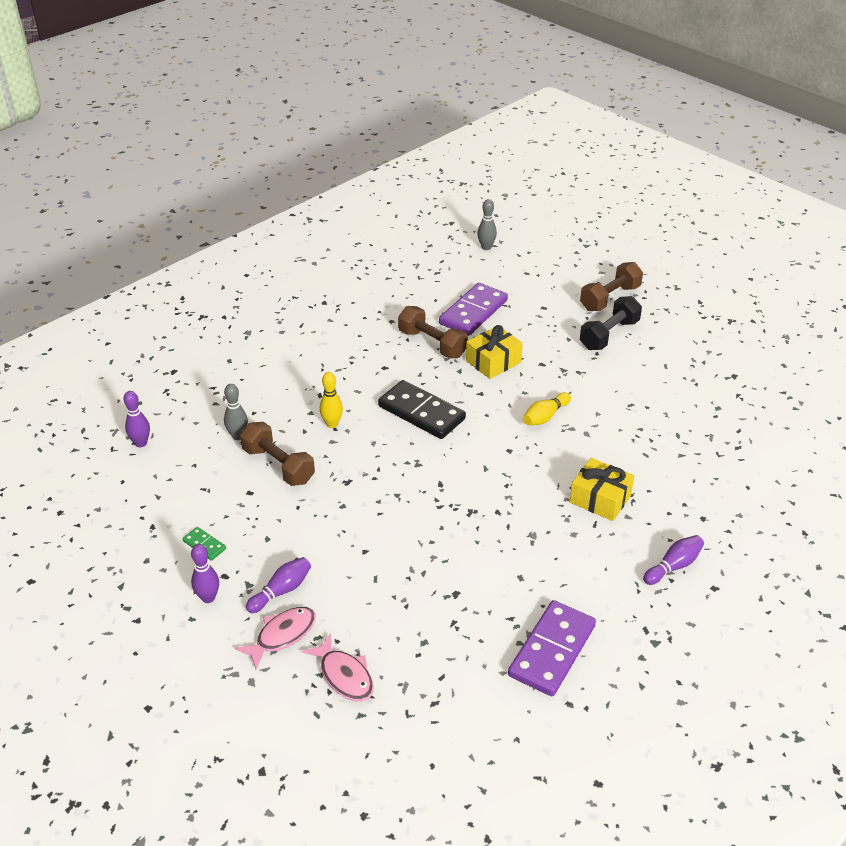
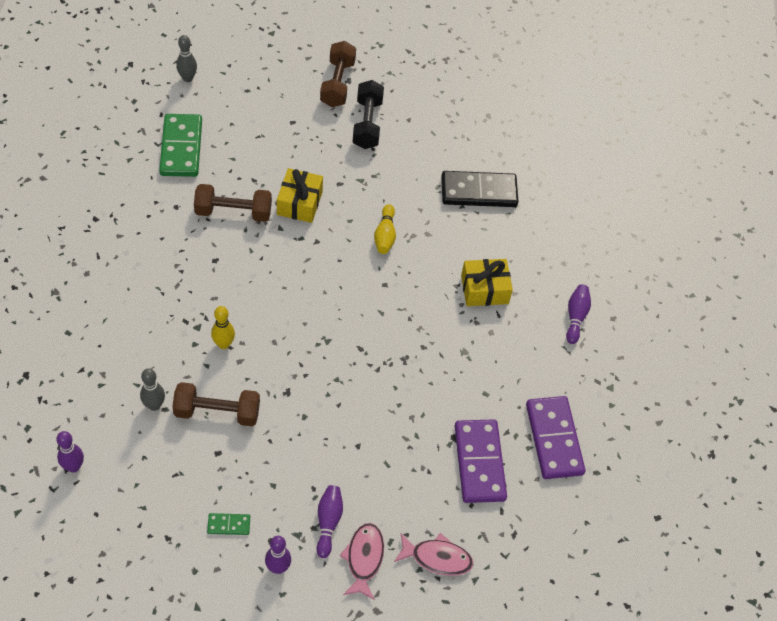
camera: 45 degrees left, 15 degrees up
black domino [378,380,466,439] -> black domino moved to [441,171,519,207]
purple domino [439,283,508,336] -> purple domino moved to [455,419,507,503]
none -> green domino [159,114,202,177]

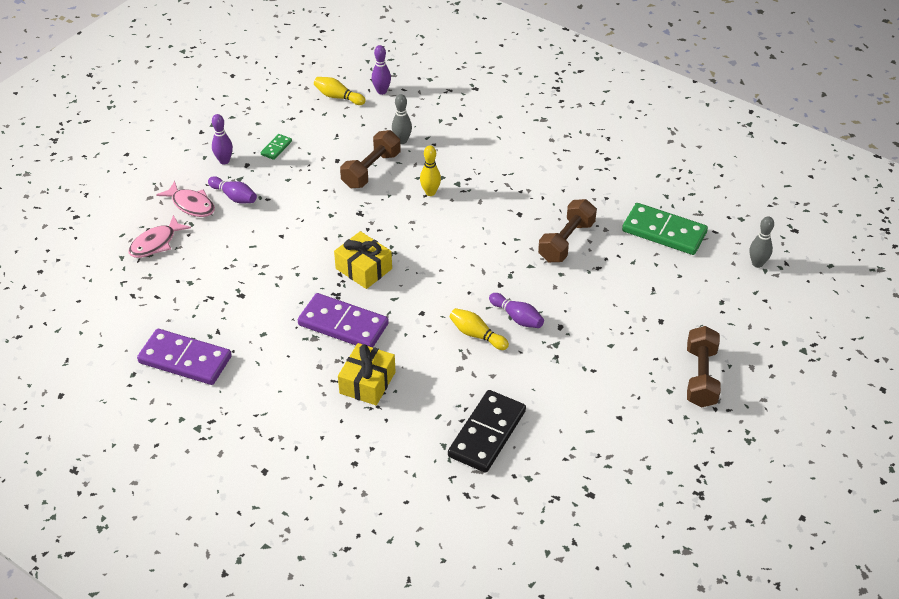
camera: 125 degrees right, 10 degrees down
yellow gift [277,168,323,223] -> yellow gift moved to [334,231,392,289]
brown dumbbell [320,41,356,107] -> brown dumbbell turned 60 degrees clockwise [687,326,721,408]
black dumbbell [353,80,384,149] -> none
purple domino [455,419,507,503] -> purple domino moved to [298,293,389,347]
purple bowling pin [566,284,591,344] -> purple bowling pin moved to [489,293,544,328]
none -> yellow bowling pin [314,77,366,105]

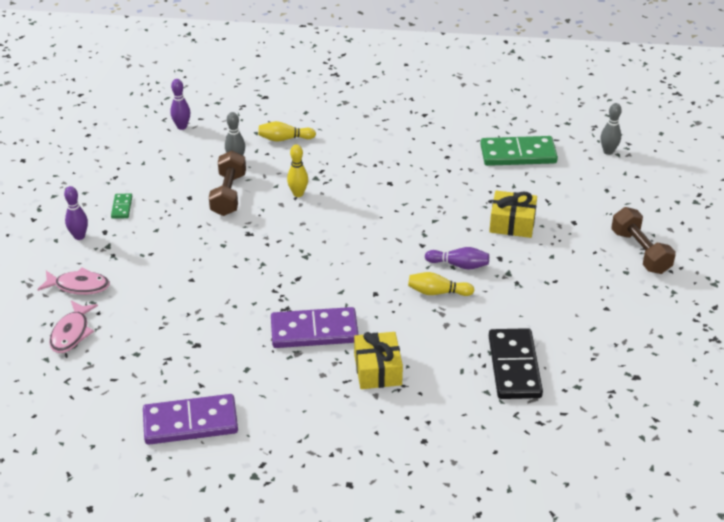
camera: 30 degrees left, 5 degrees down
purple bowling pin [208,176,257,203] -> none
yellow bowling pin [314,77,366,105] -> yellow bowling pin moved to [258,121,316,141]
yellow gift [334,231,392,289] -> yellow gift moved to [489,191,537,238]
brown dumbbell [538,199,597,262] -> none

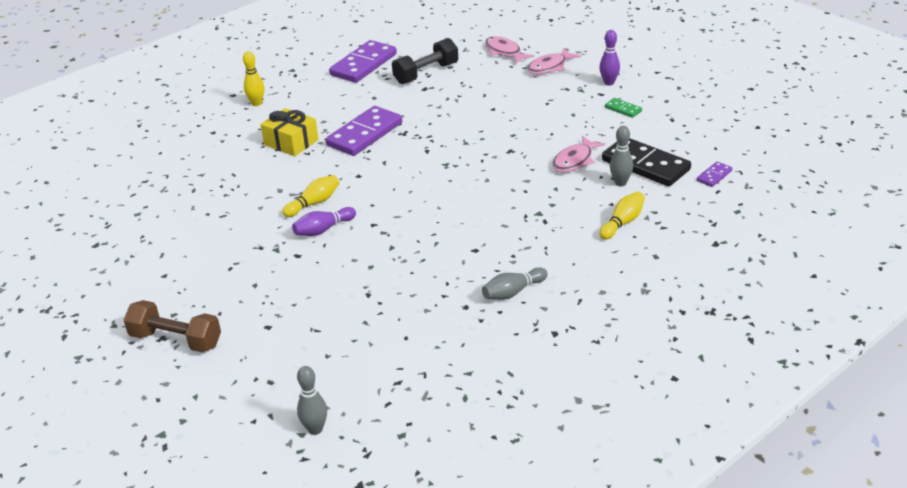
camera: 135 degrees right, 5 degrees down
purple bowling pin [170,79,191,130] -> purple domino [697,161,732,187]
brown dumbbell [209,151,246,216] -> pink fish [552,136,605,172]
yellow bowling pin [287,144,308,197] -> yellow bowling pin moved to [243,51,264,106]
green domino [480,136,558,166] -> none
yellow gift [489,191,537,238] -> none
black domino [489,328,543,399] -> black domino moved to [602,138,691,186]
none -> black dumbbell [392,38,458,84]
none -> grey bowling pin [482,267,548,300]

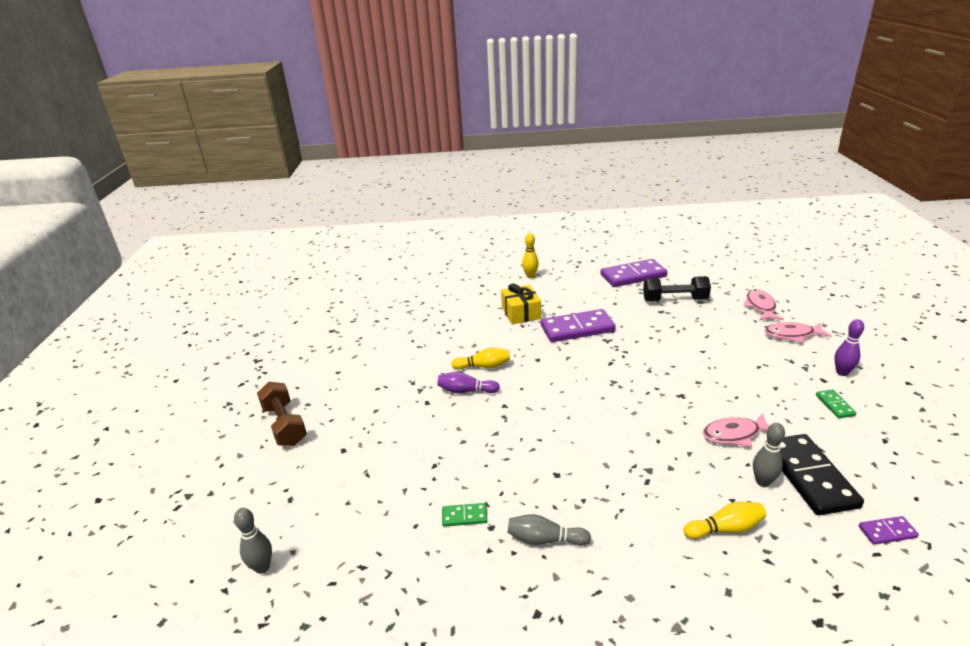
camera: 40 degrees right, 5 degrees down
none -> green domino [442,503,487,527]

